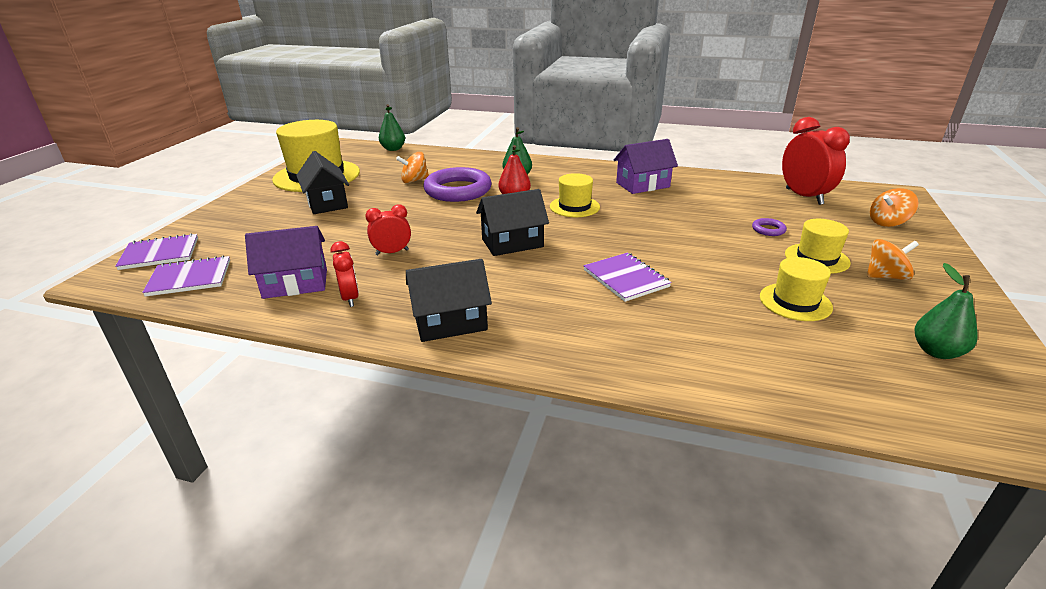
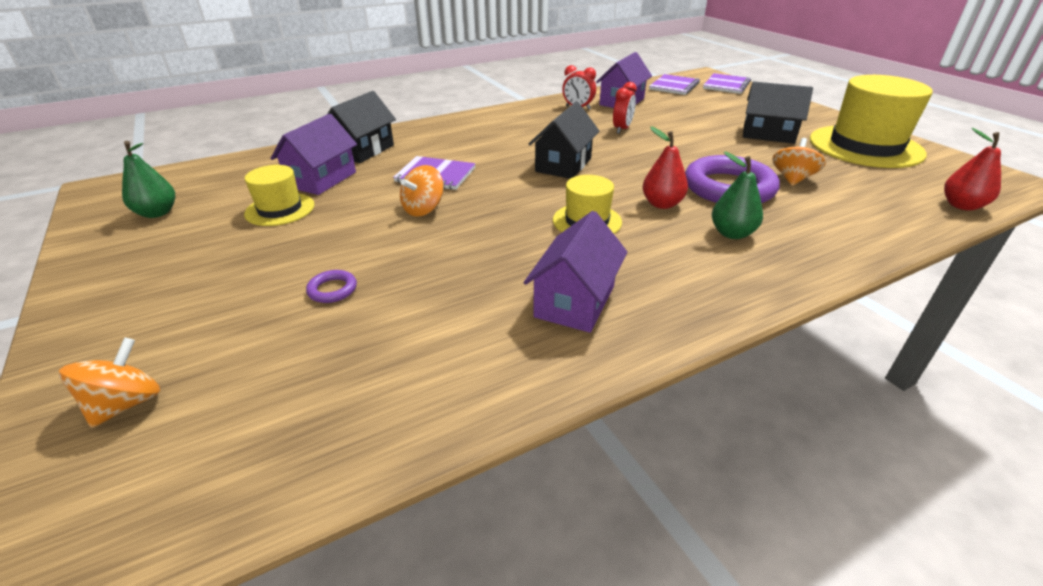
camera: 135 degrees right, 5 degrees up
green pear [379,104,405,151] -> red pear [944,128,1001,211]
black house [406,259,492,342] -> black house moved to [328,91,396,163]
red clock [782,117,850,205] -> none
yellow hat [785,219,851,273] -> none
orange spinning top [867,239,919,280] -> orange spinning top moved to [400,165,444,217]
none -> purple house [270,114,357,195]

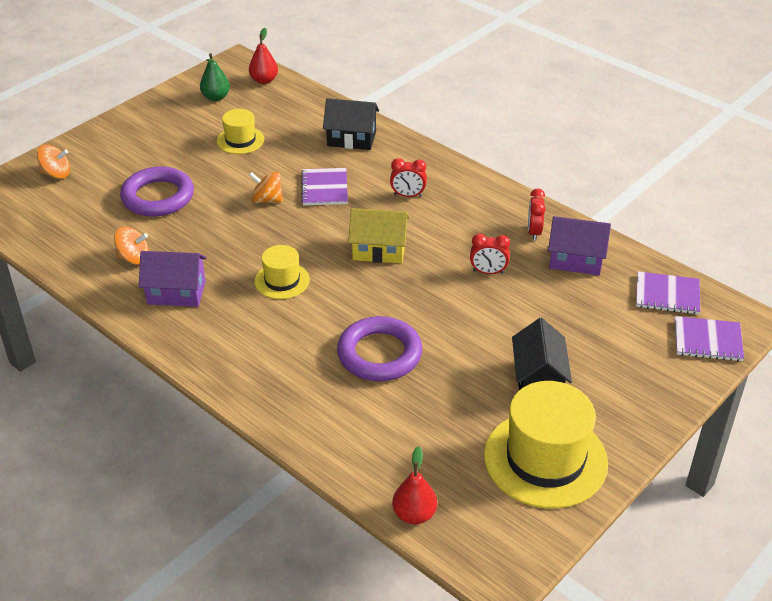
camera: 70 degrees right, 5 degrees up
purple house [270,114,357,195] -> none
purple ring [306,270,357,303] -> purple ring [120,166,194,217], size x2.44
black house [529,102,600,179] -> yellow house [348,208,409,263]
red pear [642,126,688,209] -> red pear moved to [249,28,278,84]
green pear [712,152,763,239] -> none
orange spinning top [772,138,826,186] -> orange spinning top moved to [114,226,149,265]
none -> red clock [390,158,427,197]

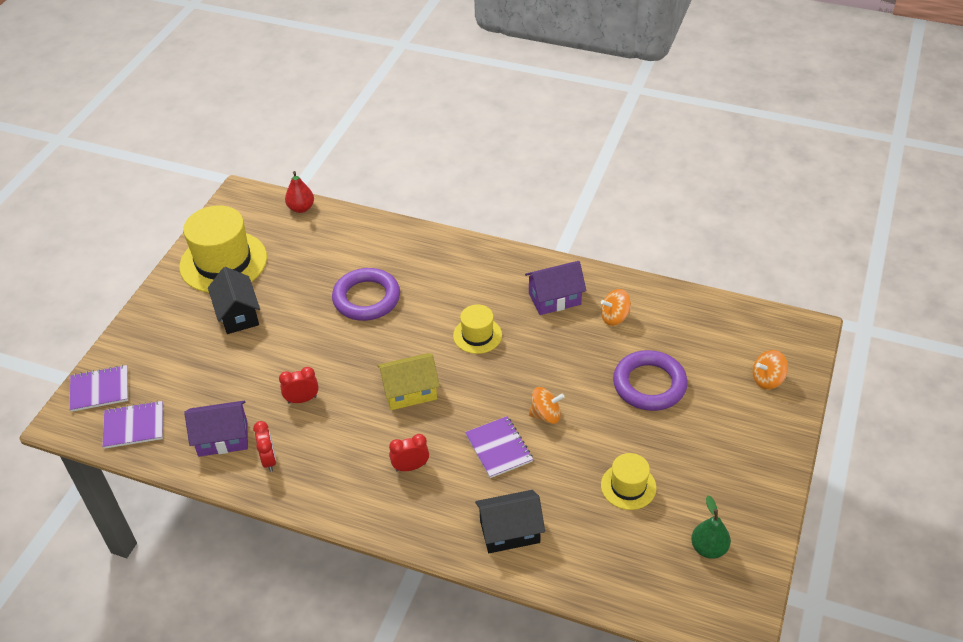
camera: 160 degrees right, 5 degrees up
red pear [249,28,278,84] -> none

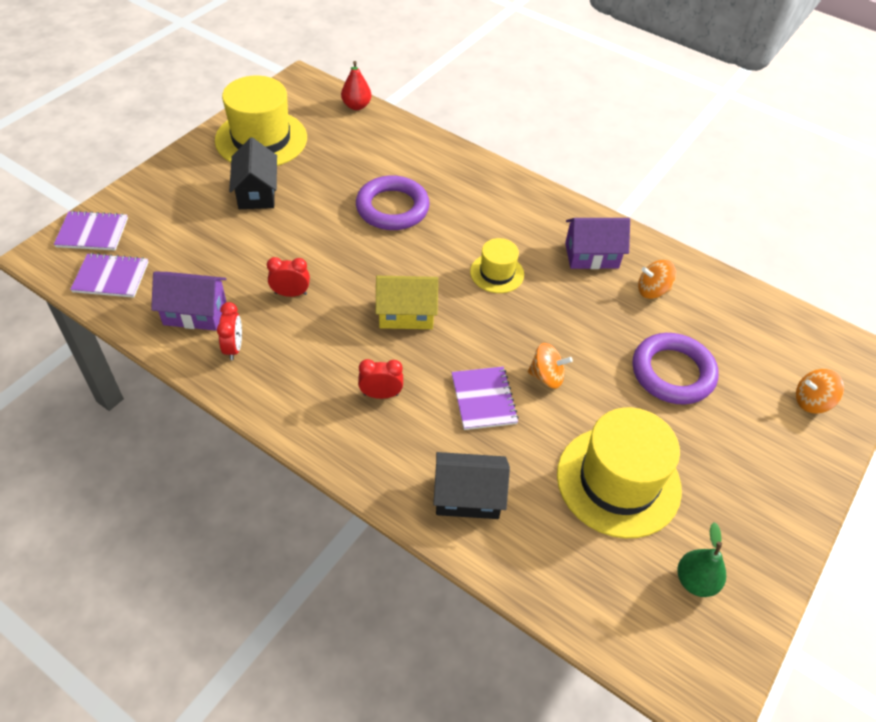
camera: 10 degrees right, 5 degrees up
yellow hat [601,453,656,510] -> yellow hat [557,407,682,538], size x1.91

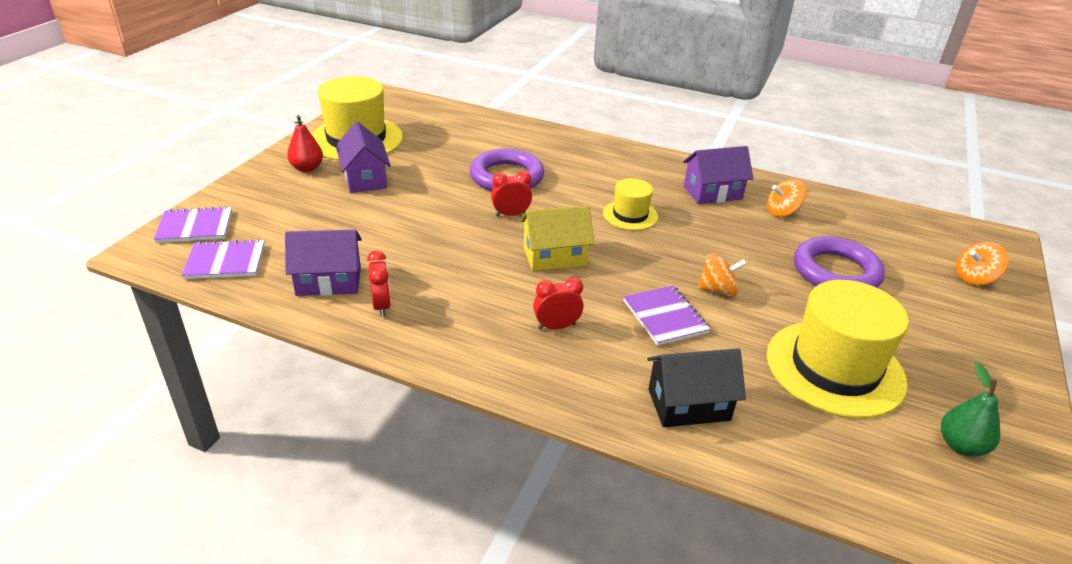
camera: 10 degrees left, 15 degrees down
black house [229,137,277,209] -> purple house [336,122,391,193]
red clock [267,257,310,297] -> red clock moved to [491,171,532,216]
red pear [341,61,371,110] -> red pear moved to [287,115,323,172]

